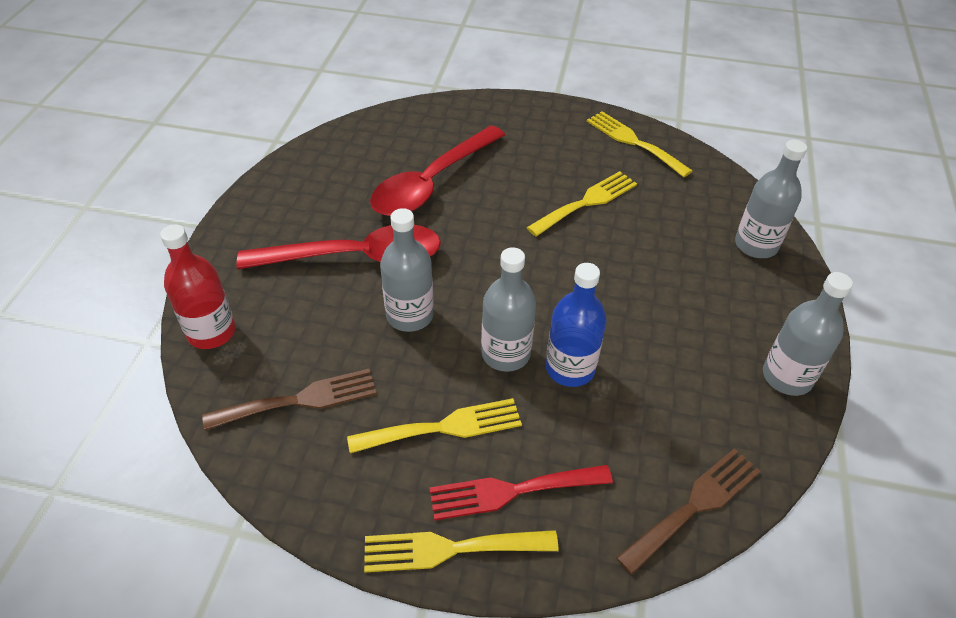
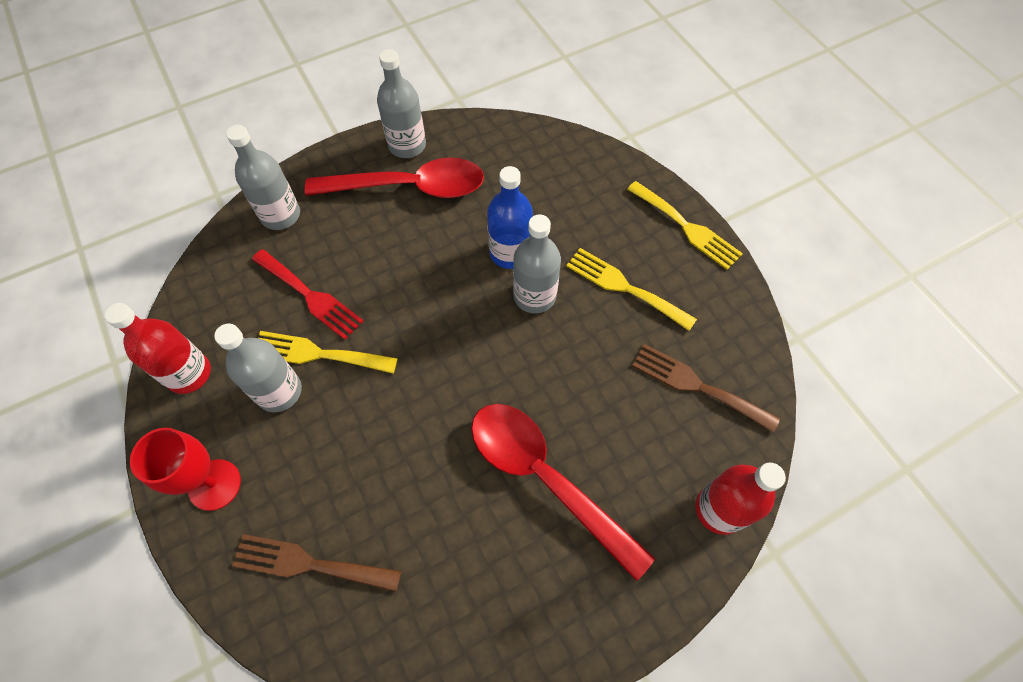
camera: 130 degrees left, 15 degrees up
red spoon [370,125,505,216] -> red spoon moved to [305,158,484,198]
grey bottle [380,208,434,332] -> grey bottle moved to [214,324,302,412]
red fork [429,465,613,520] -> red fork moved to [252,249,364,340]
yellow fork [587,111,692,177] -> red bottle [105,303,211,394]
brown fork [616,448,761,575] -> brown fork moved to [232,534,401,592]
none -> red goblet [130,428,241,511]

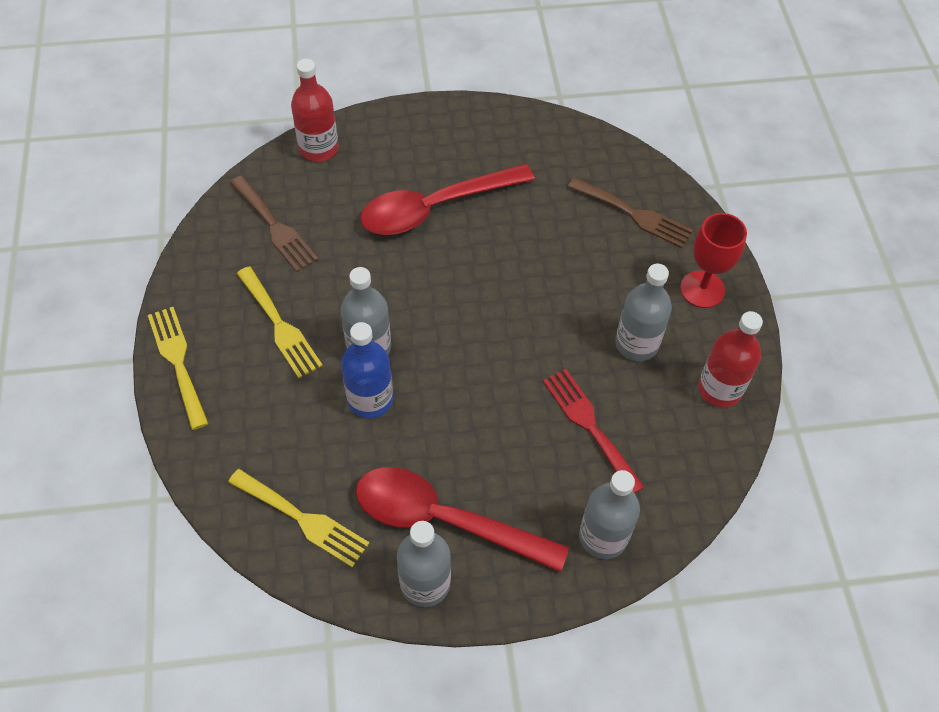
camera: 160 degrees left, 5 degrees down
yellow fork [259,331,398,374] -> yellow fork moved to [228,469,369,567]
red spoon [471,404,655,581] -> red spoon turned 90 degrees clockwise [360,164,535,235]

